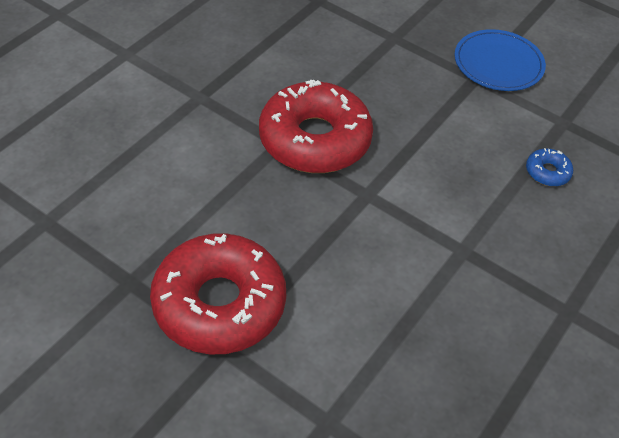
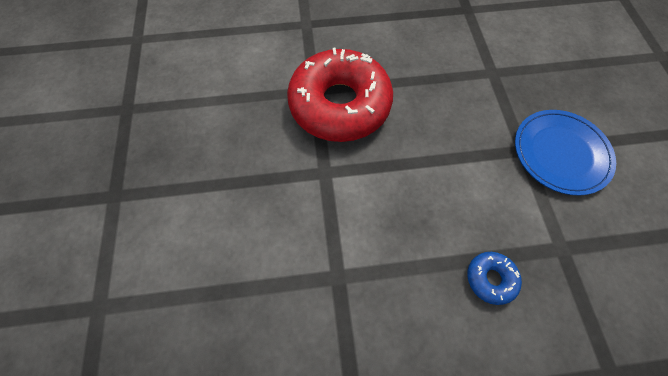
camera: 50 degrees right, 15 degrees up
red donut [150,233,286,354] -> none

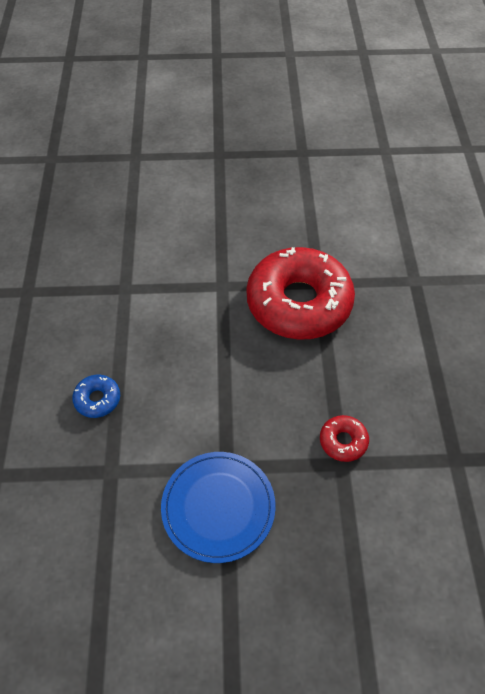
camera: 95 degrees right, 10 degrees down
none -> red donut [320,415,369,462]

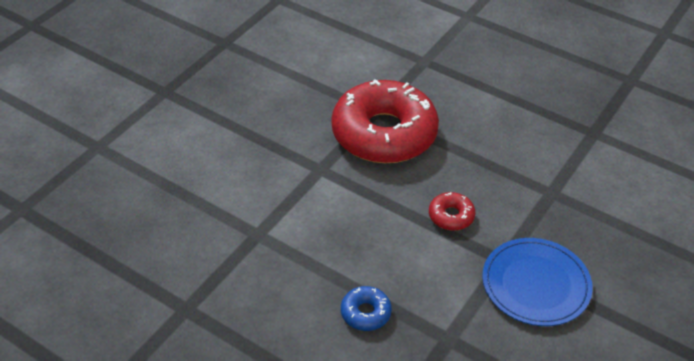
camera: 55 degrees left, 10 degrees down
red donut [320,415,369,462] -> red donut moved to [429,192,475,231]

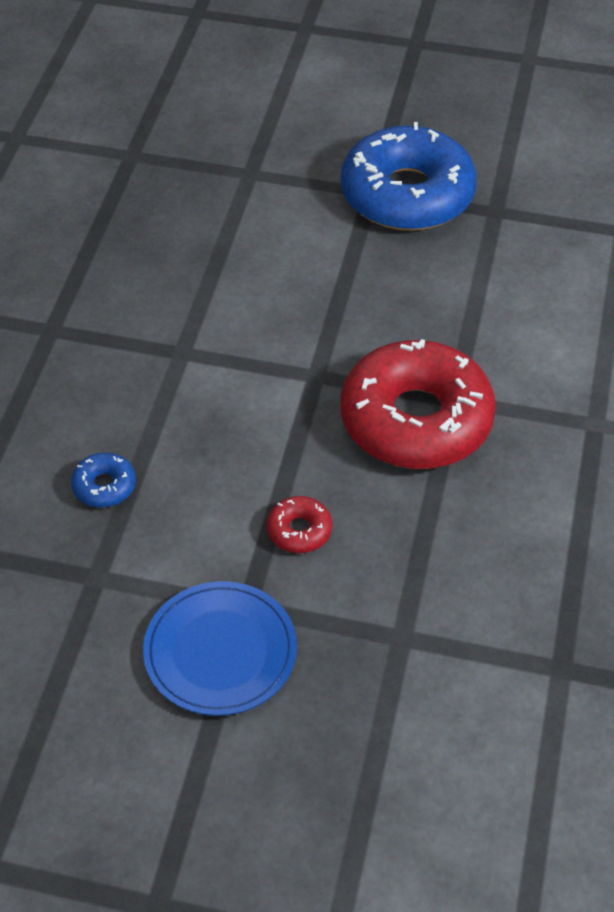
camera: 70 degrees right, 5 degrees up
none -> blue donut [341,122,477,231]

